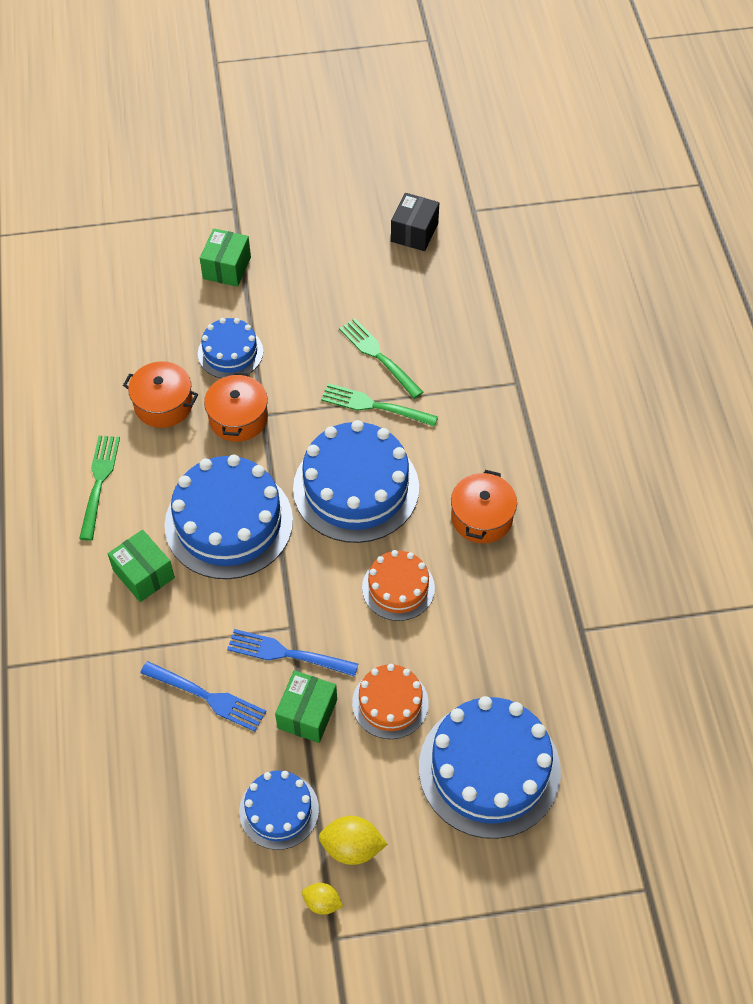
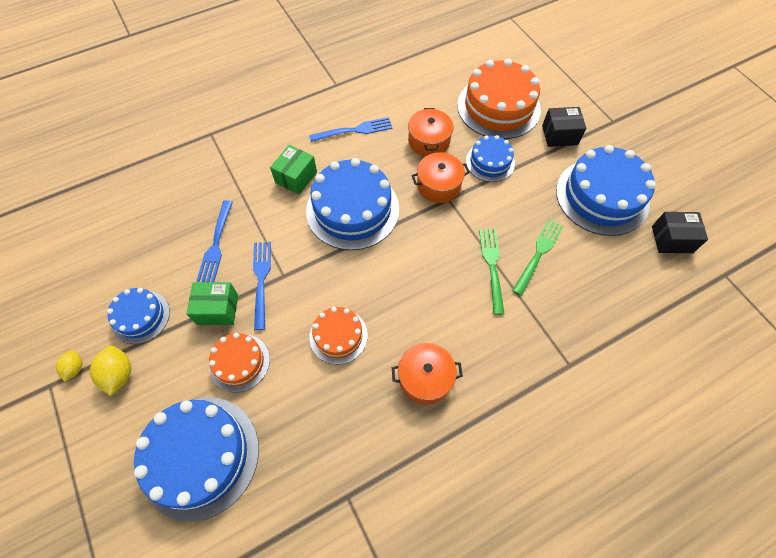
camera: 70 degrees right, 5 degrees up
green fork [79,435,120,541] -> blue fork [309,117,393,142]
green box [200,228,251,287] -> black box [542,107,586,147]
blue cake [293,420,419,543] -> blue cake moved to [556,145,656,236]
none -> orange cake [457,59,541,139]

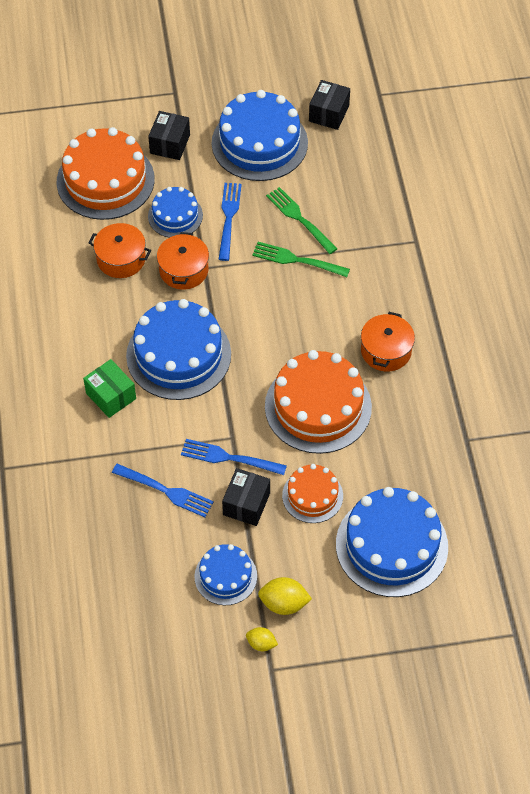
camera: 70 degrees left, 5 degrees down
green box [187,282,238,325] -> black box [222,468,270,526]
blue fork [309,117,393,142] -> blue fork moved to [219,183,242,261]
orange cake [309,307,368,364] -> orange cake [265,350,372,454], size x1.81

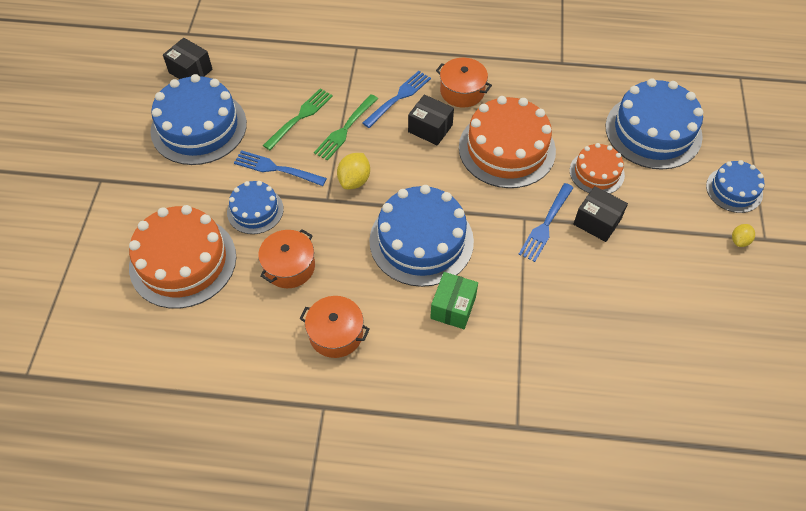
camera: 75 degrees left, 0 degrees up
green box [83,359,136,418] -> green box turned 45 degrees counterclockwise [430,272,478,329]
blue fork [112,464,214,517] -> blue fork moved to [363,71,431,128]
black box [148,111,190,160] -> black box moved to [408,94,454,146]
orange pot [157,232,209,290] -> orange pot moved to [299,296,370,358]
blue cake [195,544,257,605] -> blue cake moved to [706,160,764,213]
yellow lemon [258,577,312,615] -> yellow lemon moved to [337,153,370,189]
green fork [266,187,337,254] -> green fork turned 150 degrees clockwise [263,88,333,150]

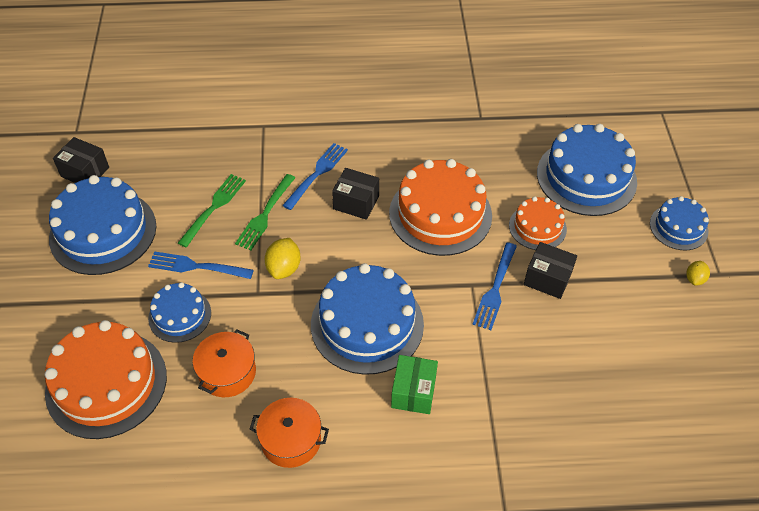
camera: 10 degrees left, 5 degrees down
orange pot [436,58,492,108] -> none

